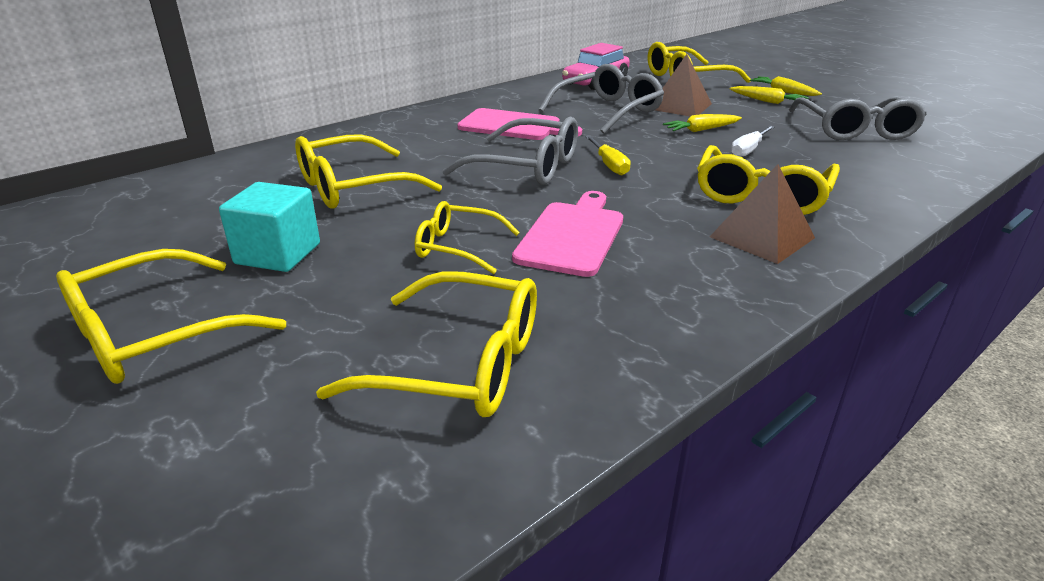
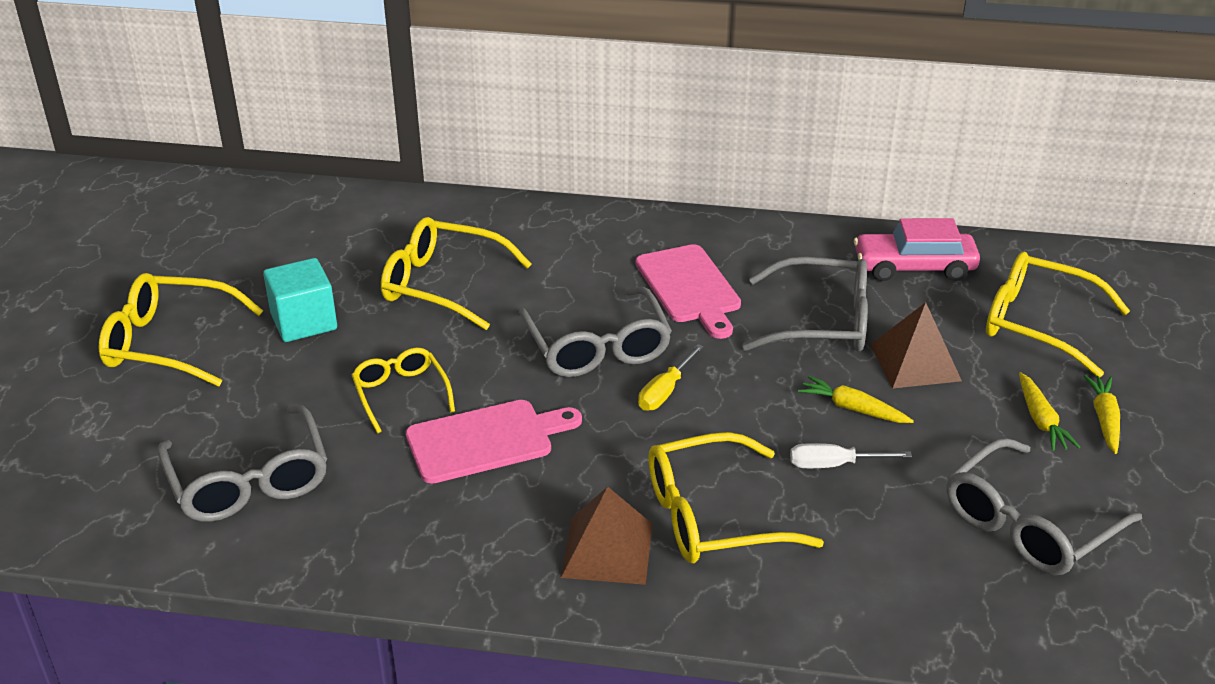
camera: 50 degrees right, 5 degrees up
yellow glasses [316,271,537,417] -> grey glasses [158,405,327,522]

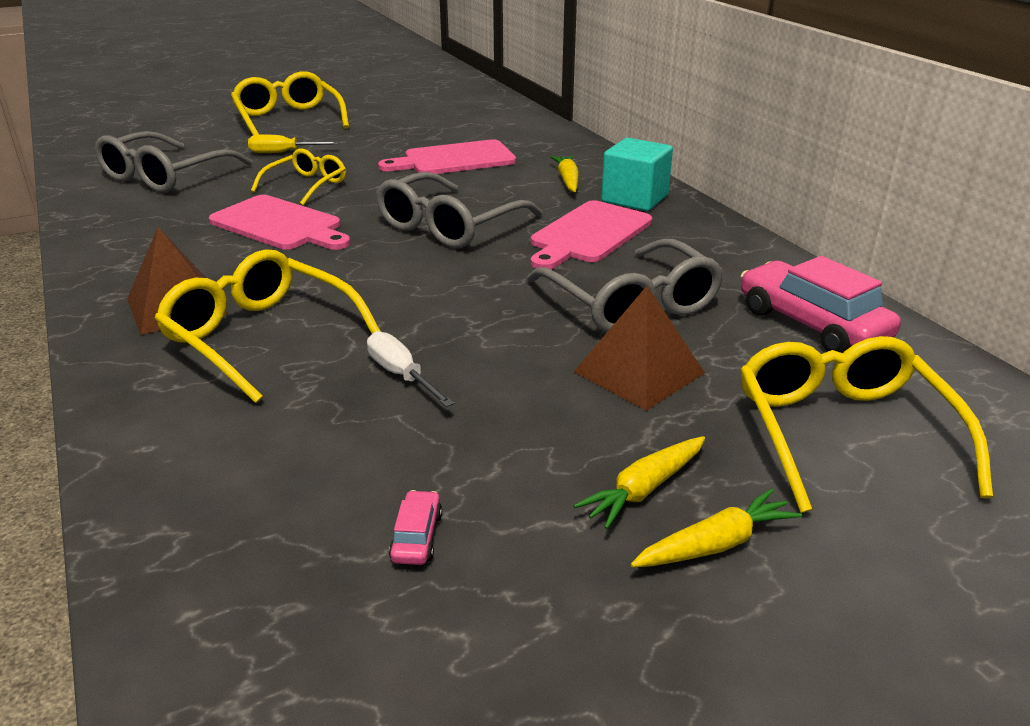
camera: 55 degrees right, 5 degrees down
turquoise cube [263,258,337,342] -> turquoise cube moved to [601,138,673,211]
yellow glasses [381,217,532,330] -> pink cutting board [378,139,516,174]
yellow screwdriver [638,344,704,411] -> yellow screwdriver moved to [248,135,339,153]
yellow carrot [798,376,914,423] -> yellow carrot moved to [551,155,579,192]
grey glasses [947,438,1142,575] -> pink car [389,490,442,565]

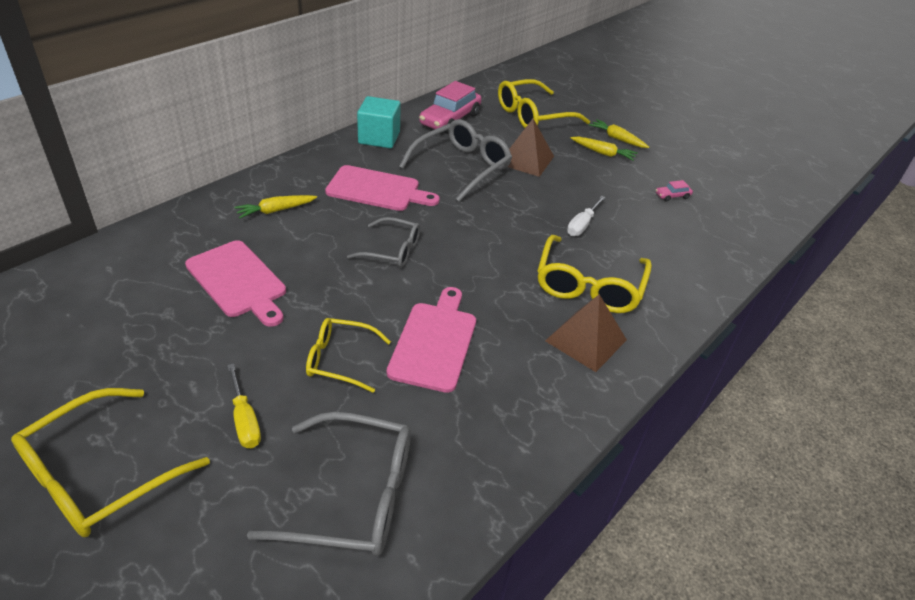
camera: 115 degrees left, 10 degrees up
grey glasses [376,172,543,248] -> grey glasses [347,217,420,267], size x0.62
turquoise cube [601,138,673,211] -> turquoise cube moved to [357,96,401,148]

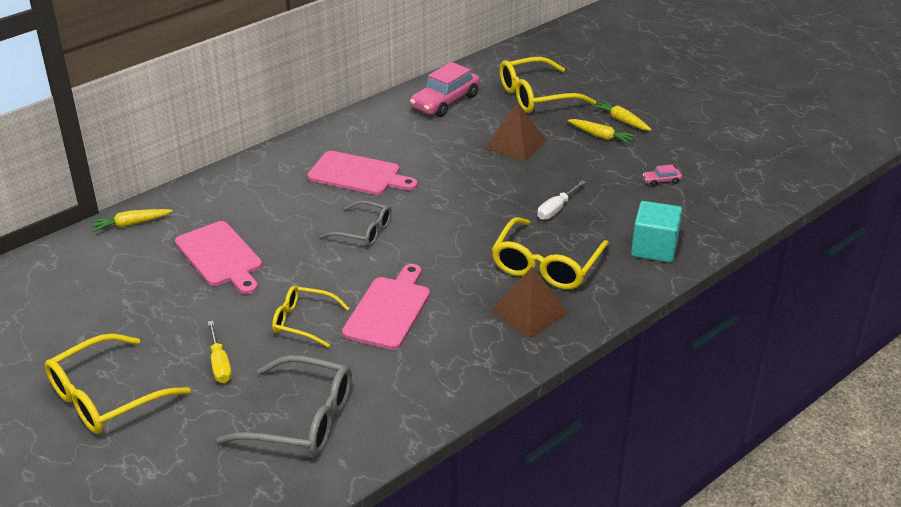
camera: 10 degrees right, 5 degrees down
yellow carrot [234,195,317,219] -> yellow carrot moved to [91,209,173,232]
turquoise cube [357,96,401,148] -> turquoise cube moved to [631,201,682,263]
grey glasses [399,119,512,202] -> none

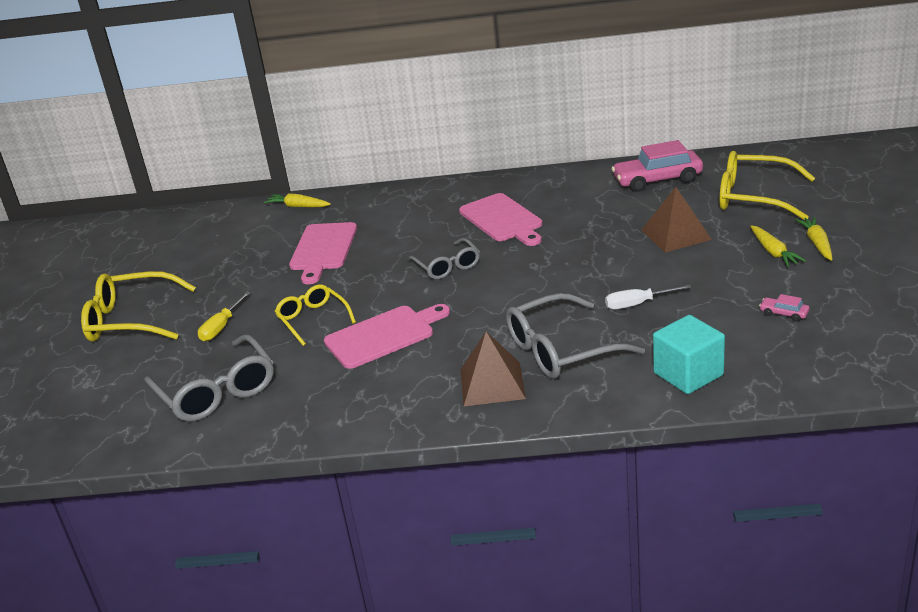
camera: 45 degrees right, 5 degrees down
yellow glasses [492,217,609,290] -> grey glasses [506,293,645,379]

